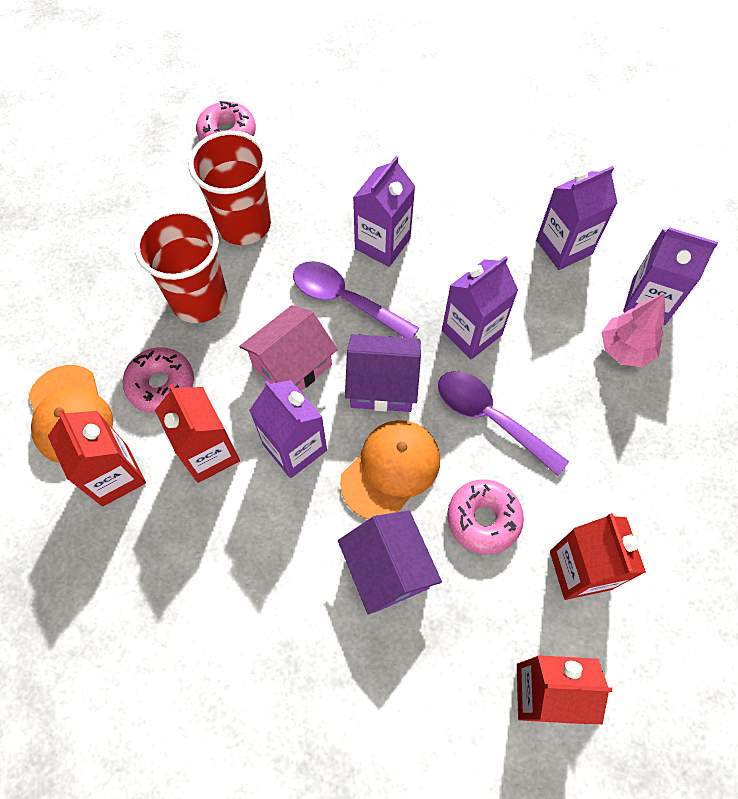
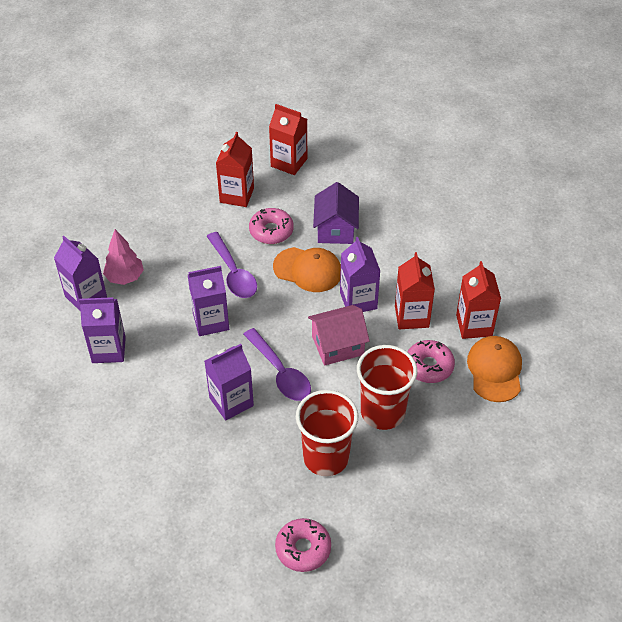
camera: 155 degrees left, 15 degrees down
orange cap [340,420,440,519] -> orange cap turned 135 degrees counterclockwise [273,247,341,292]
purple house [345,334,421,412] -> none

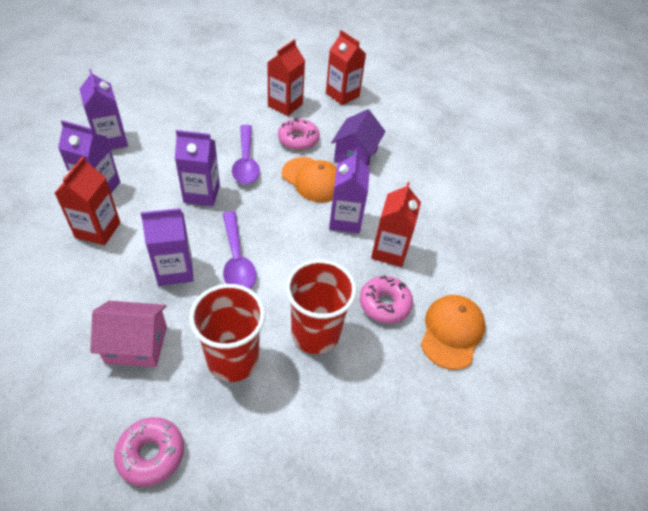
camera: 15 degrees right, 0 degrees up
pink tree [103,229,144,285] -> none
pink house [308,305,370,366] -> pink house moved to [90,301,167,367]
red carton [456,261,501,339] -> red carton moved to [55,156,121,245]

